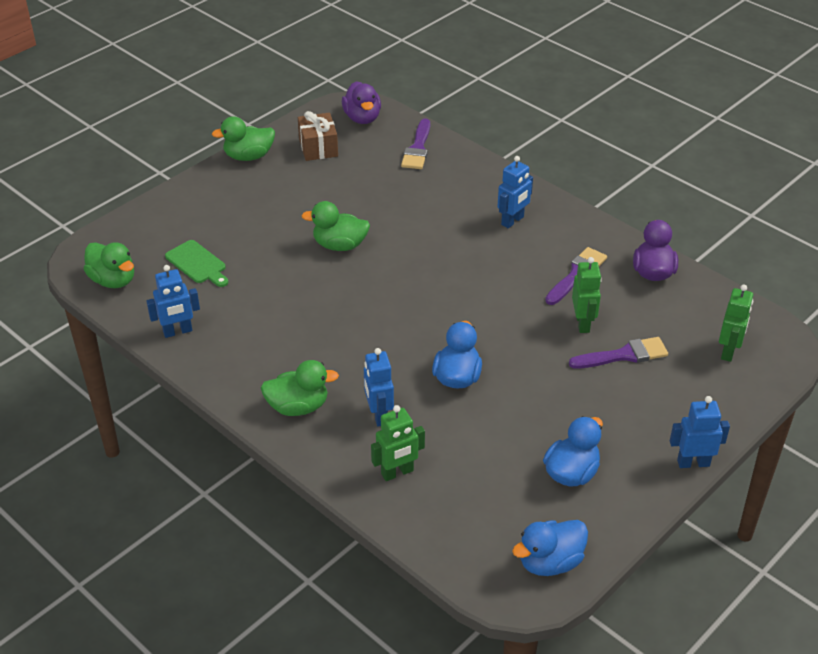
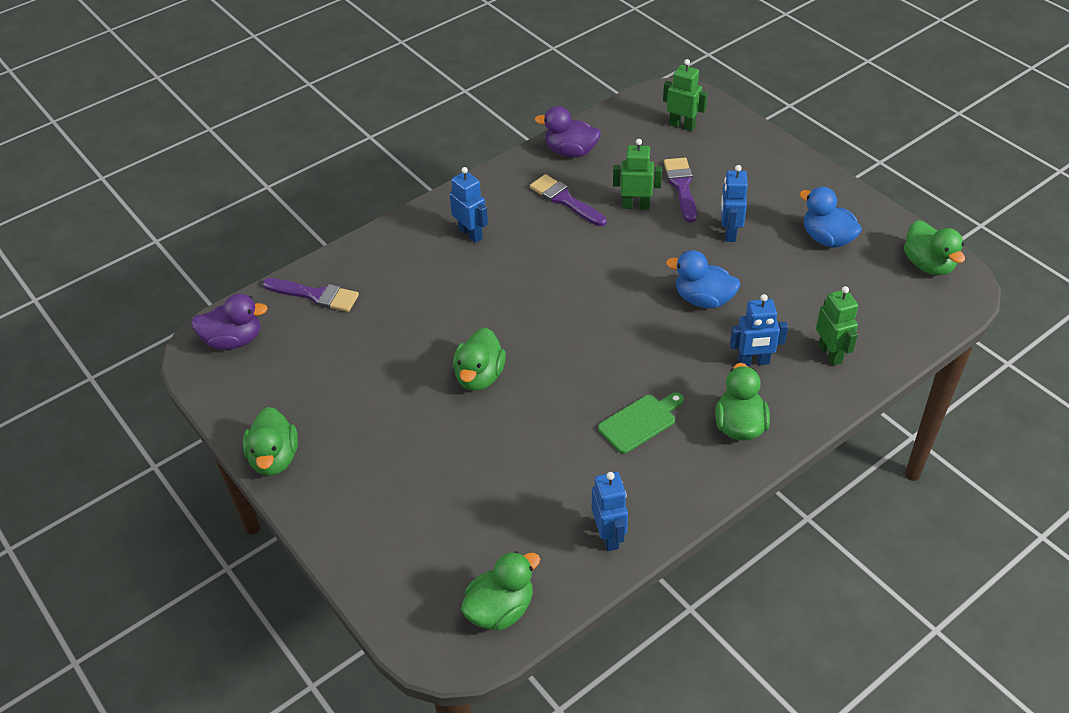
camera: 80 degrees left, 5 degrees up
green cutting board [165,240,228,287] -> green cutting board moved to [598,393,684,454]
brown gift [298,111,338,161] -> none
blue duck [512,520,588,576] -> green duck [904,220,965,276]
blue robot [670,396,730,468] -> blue robot moved to [721,165,748,242]

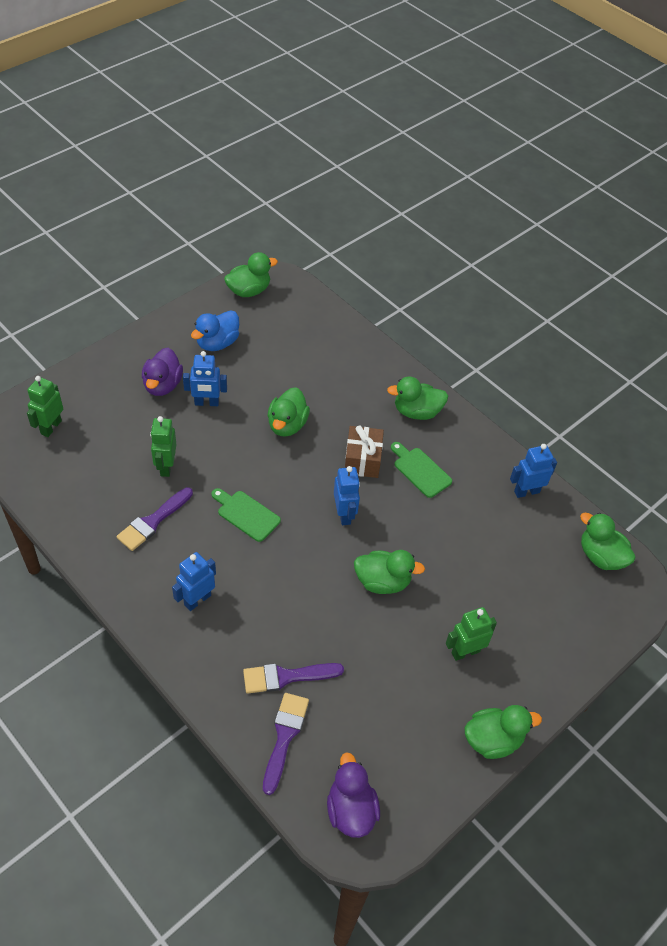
camera: 100 degrees left, 5 degrees up
purple duck [535,106,601,157] -> purple duck moved to [142,348,183,396]
purple brush [664,158,697,223] -> purple brush moved to [243,663,344,694]
blue duck [666,250,740,308] -> green duck [268,387,310,437]
blue robot [730,294,788,366] -> blue robot moved to [334,466,360,525]
green robot [816,286,858,366] -> green robot moved to [446,607,497,661]
none -> green cutting board [211,488,281,542]
none -> brown gift [345,426,384,478]

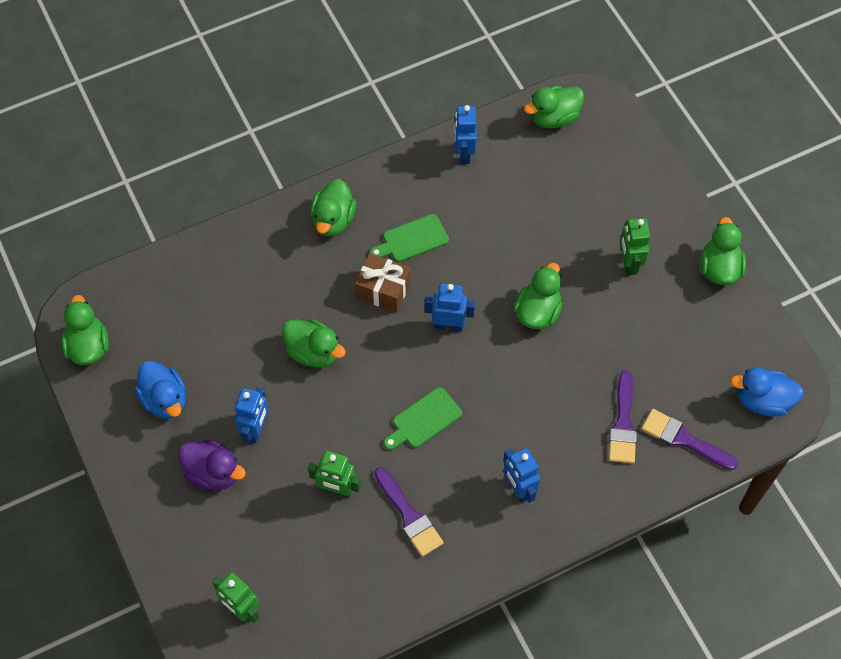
camera: 70 degrees left, 10 degrees up
purple duck [327,752,380,838] -> blue duck [730,367,804,417]

